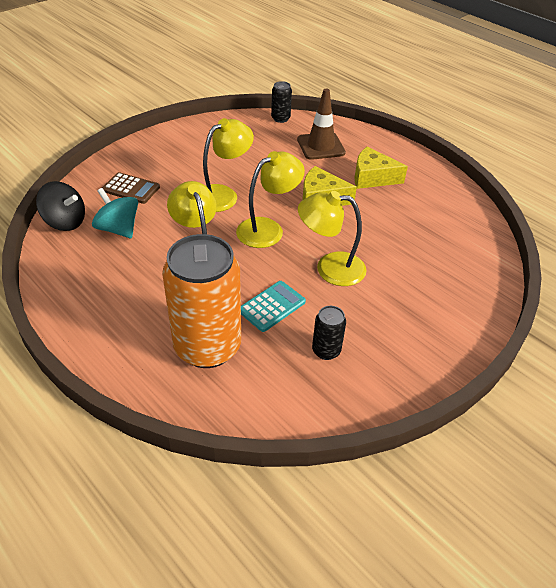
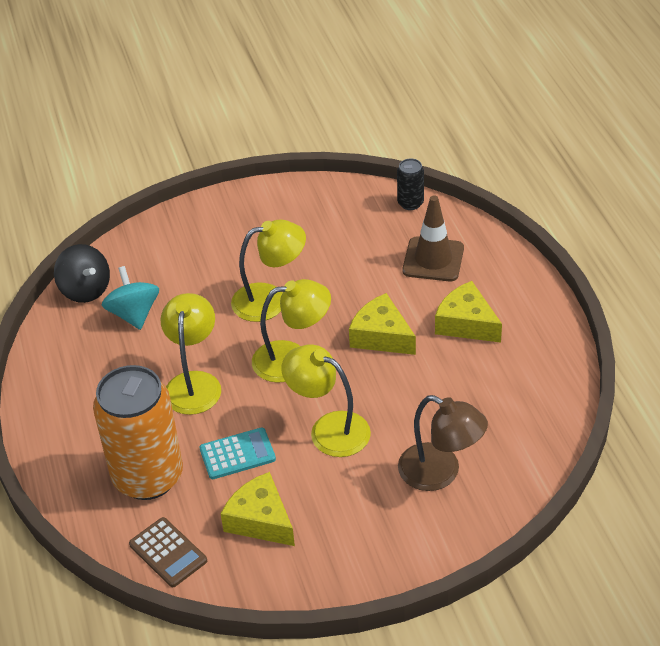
camera: 30 degrees right, 0 degrees up
brown calculator [102,172,160,204] -> brown calculator moved to [129,517,207,587]
black can [312,306,346,360] -> yellow cheese [221,472,295,546]
none -> brown lamp [398,395,488,491]

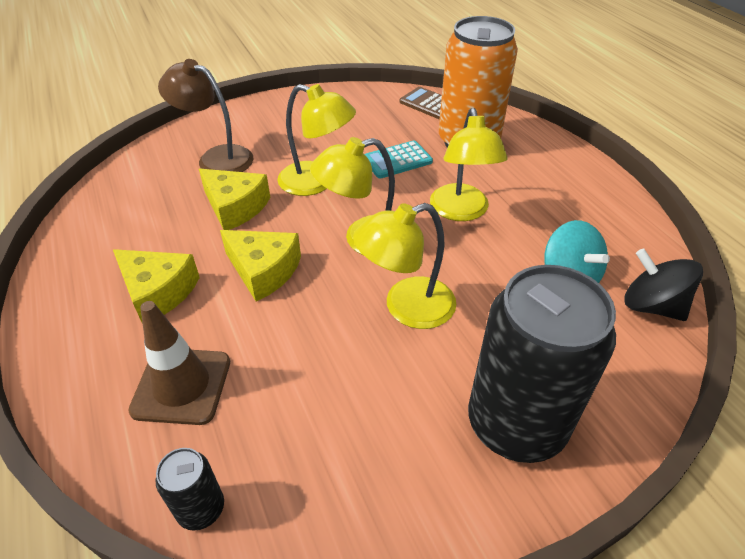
camera: 170 degrees right, 0 degrees up
yellow cheese [221,472,295,546] -> yellow cheese moved to [199,169,270,230]
none -> black can [468,265,616,463]

